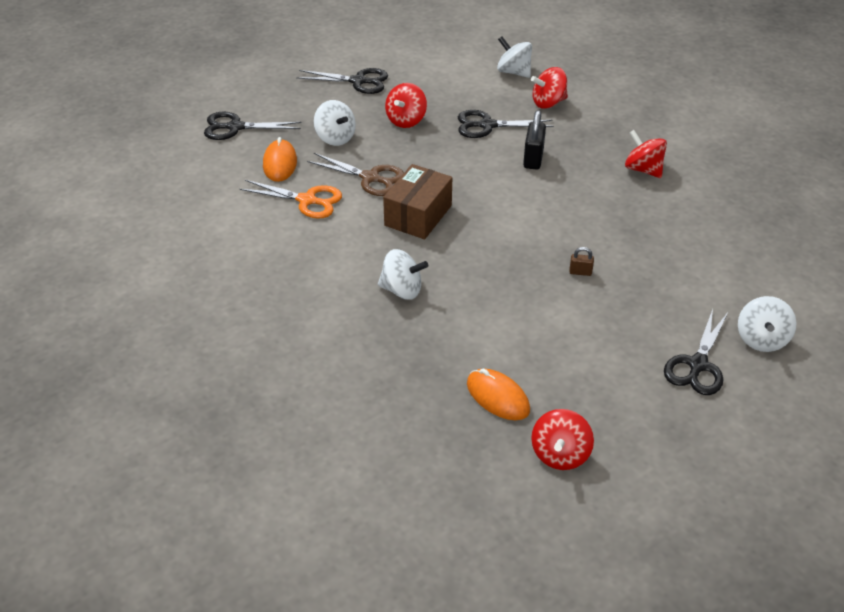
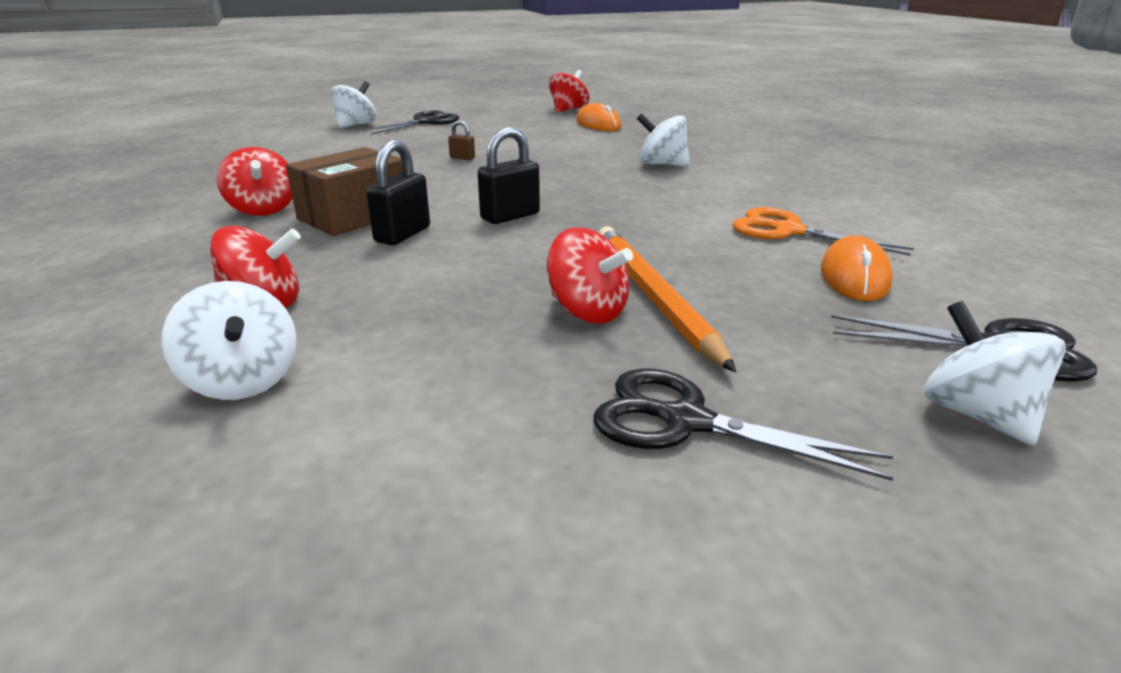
camera: 165 degrees left, 15 degrees down
brown scissors [307,153,404,196] -> none
white spinning top [314,100,356,146] -> white spinning top moved to [924,301,1066,446]
brown box [383,164,452,239] -> brown box moved to [286,147,403,236]
red spinning top [385,83,427,128] -> red spinning top turned 90 degrees clockwise [547,227,633,324]
black scissors [458,110,554,138] -> none
none -> black padlock [477,127,540,224]
none -> orange pencil [598,226,736,372]

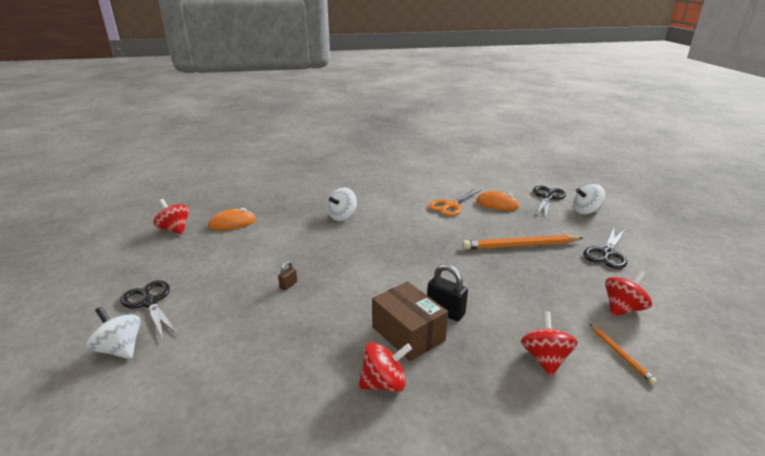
camera: 80 degrees left, 0 degrees up
white spinning top [161,281,296,400] -> orange pencil [590,324,657,385]
black padlock [477,127,540,224] -> none
red spinning top [547,227,633,324] -> red spinning top moved to [605,270,652,317]

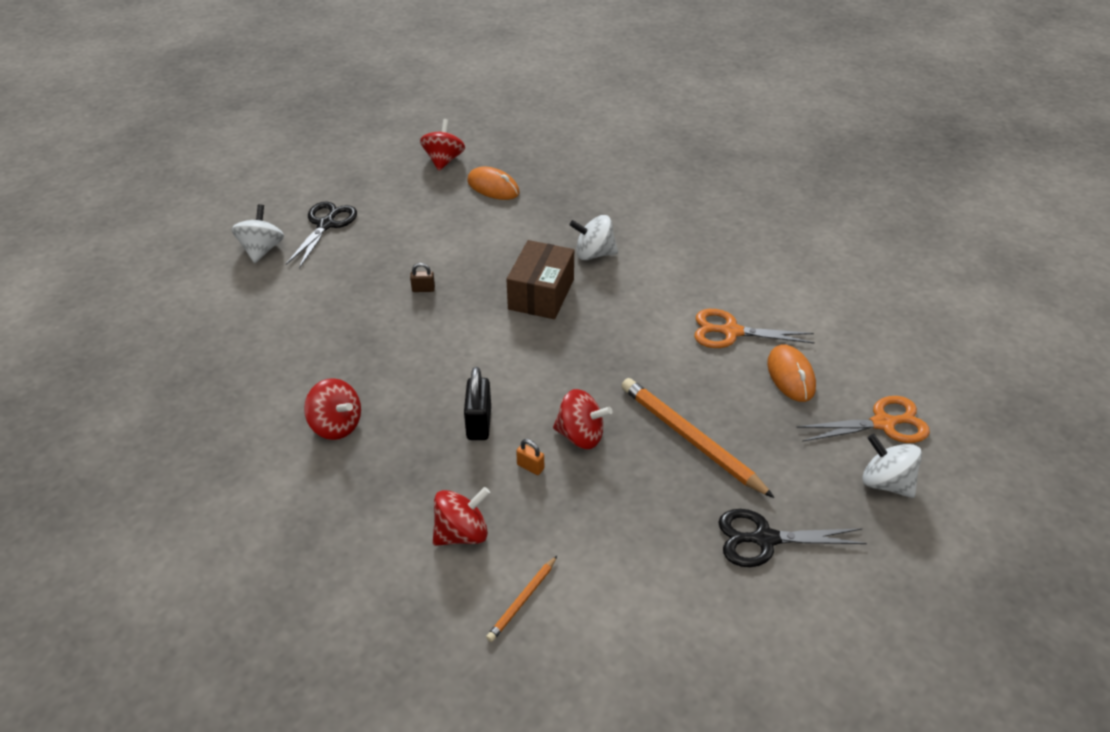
camera: 55 degrees right, 15 degrees up
brown box [372,281,448,361] -> brown box moved to [506,240,574,319]
black scissors [533,186,566,217] -> orange scissors [796,396,930,443]
red spinning top [605,270,652,317] -> red spinning top moved to [553,389,612,449]
none -> orange padlock [516,439,544,475]

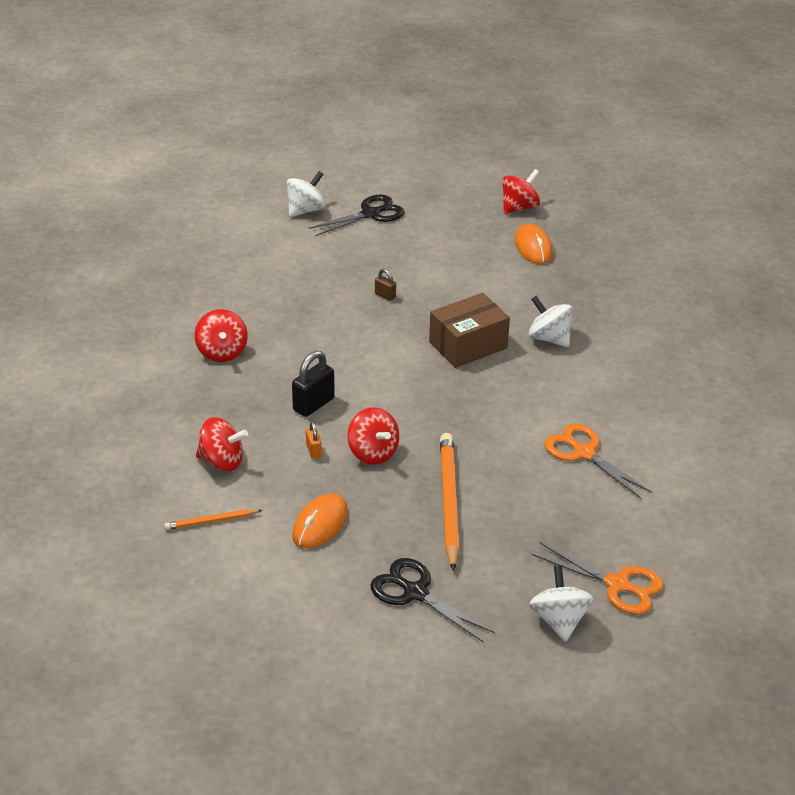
camera: 40 degrees right, 5 degrees down
orange mouse [767,345,816,402] -> orange mouse moved to [292,493,348,549]

